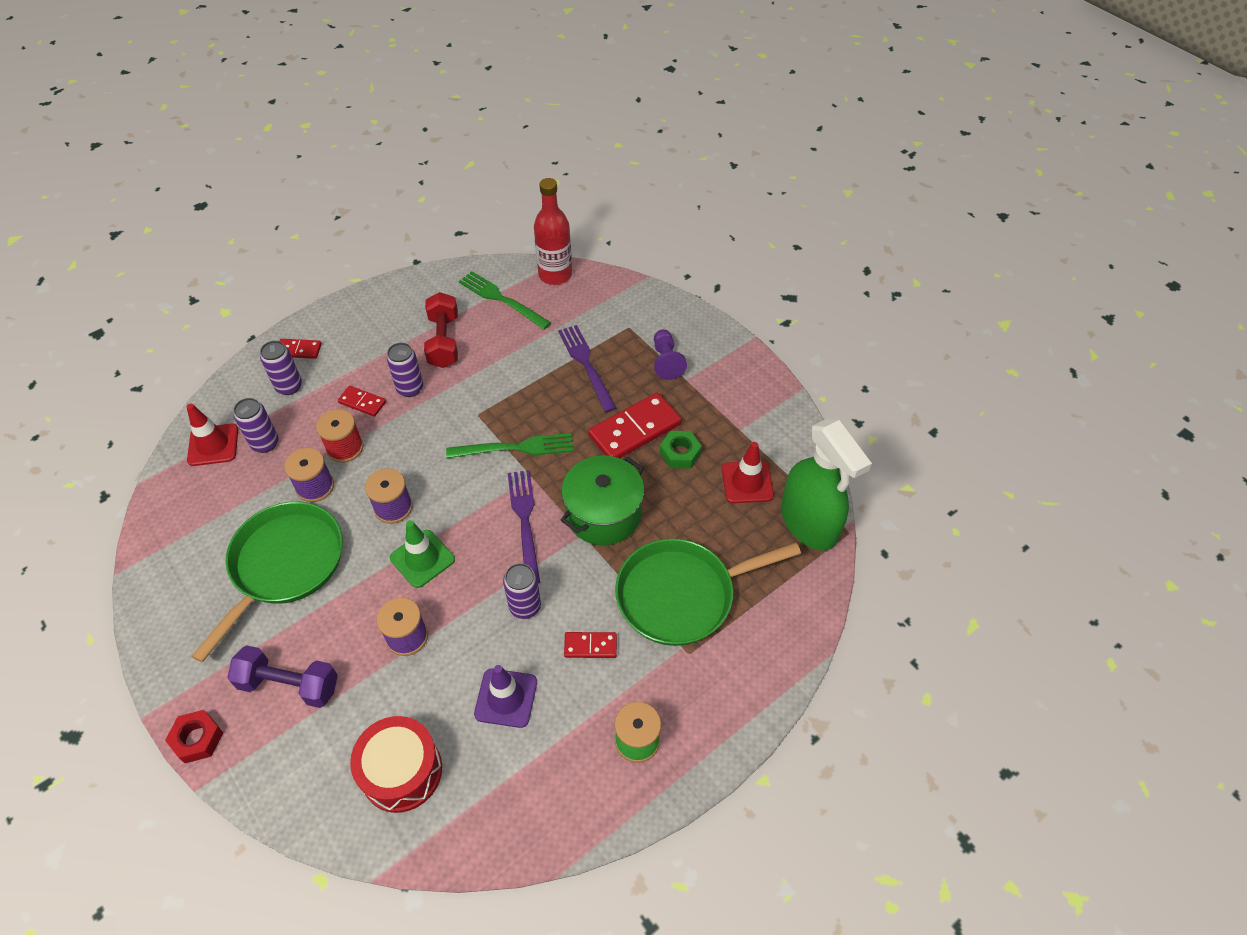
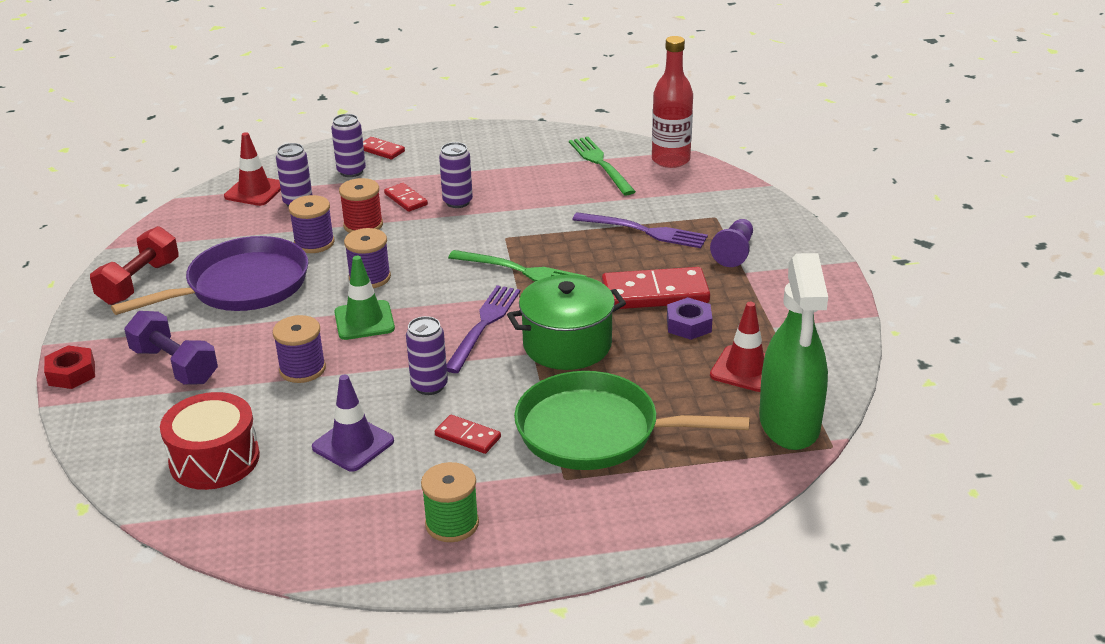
camera: 30 degrees right, 20 degrees down
green pan [191,502,343,663] -> purple pan [111,236,308,315]
red dumbbell [424,292,458,368] -> red dumbbell moved to [90,226,179,305]
purple fork [558,325,616,412] -> purple fork turned 105 degrees clockwise [572,212,708,248]
green nut [660,431,702,469] -> purple nut [667,297,713,340]

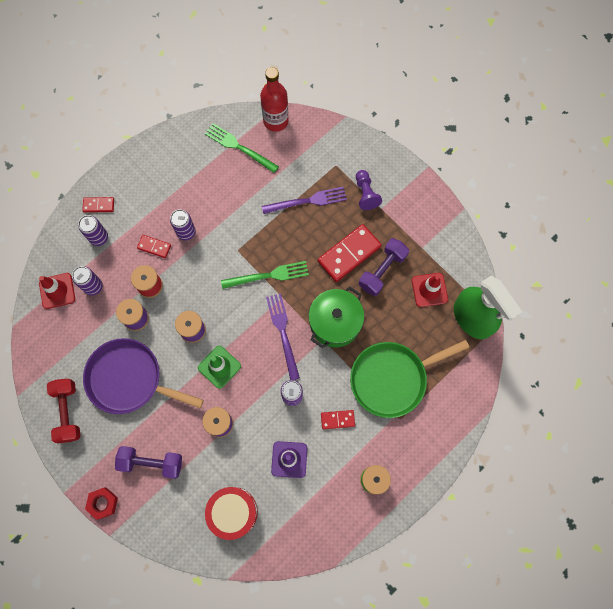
camera: 35 degrees left, 40 degrees up
purple pan [111,236,308,315] -> purple pan turned 90 degrees counterclockwise [83,338,204,414]
purple nut [667,297,713,340] -> purple dumbbell [359,238,409,296]

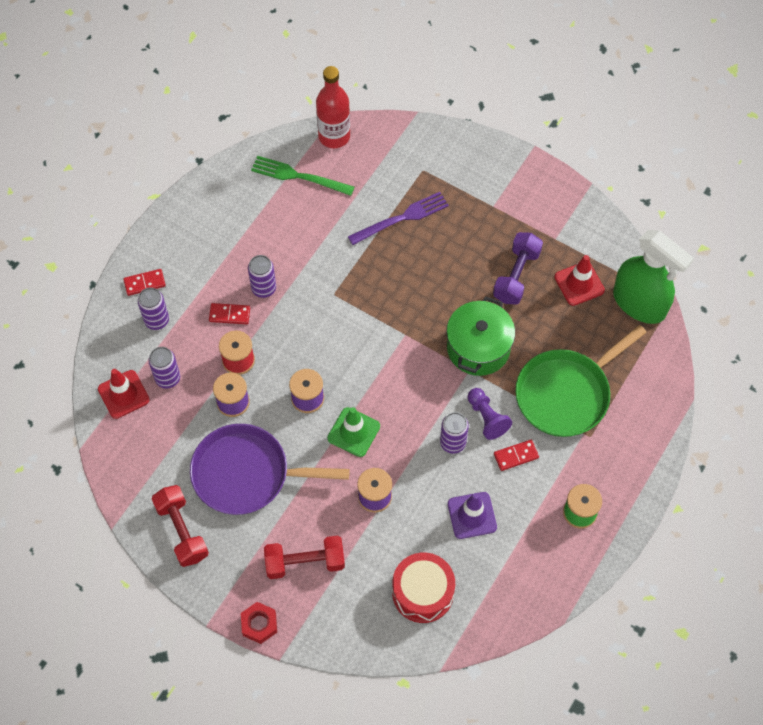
camera: 15 degrees left, 10 degrees down
purple dumbbell [115,446,182,479] -> red dumbbell [264,536,345,579]
green fork [221,261,309,289] -> none
purple fork [266,293,300,380] -> none
red domino [318,224,381,282] -> none
purple pawn [356,170,382,210] -> purple pawn moved to [468,388,512,440]

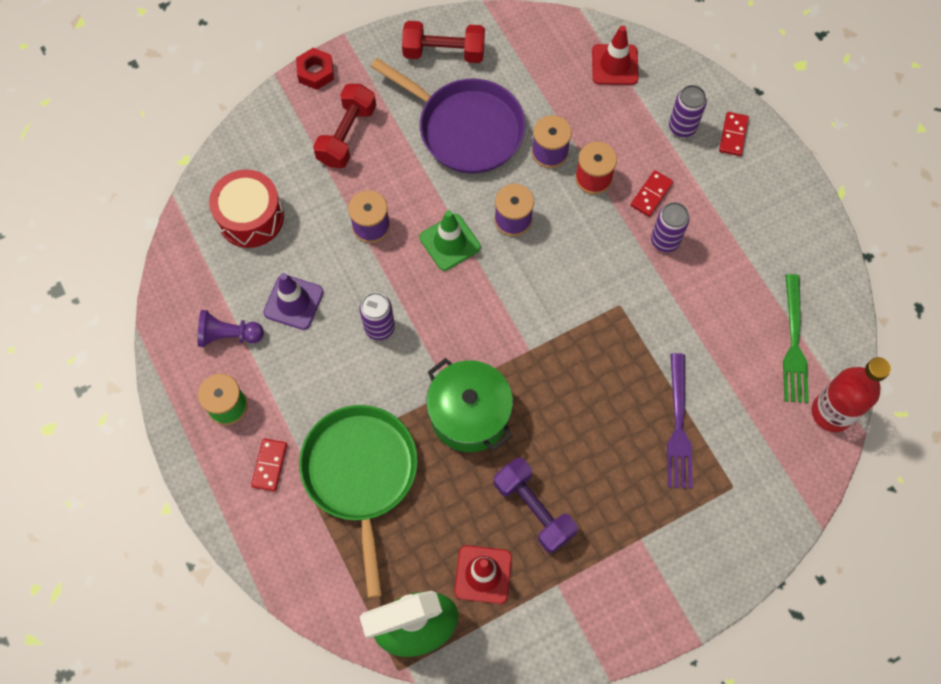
camera: 120 degrees right, 5 degrees up
purple can [149,347,180,389] -> none
purple pan [190,424,350,515] -> purple pan turned 90 degrees clockwise [370,58,526,173]
green fork [251,156,354,196] -> green fork turned 135 degrees clockwise [783,274,809,403]
purple pawn [468,388,512,440] -> purple pawn moved to [197,310,264,347]
red domino [494,440,539,471] -> red domino moved to [251,438,287,491]

